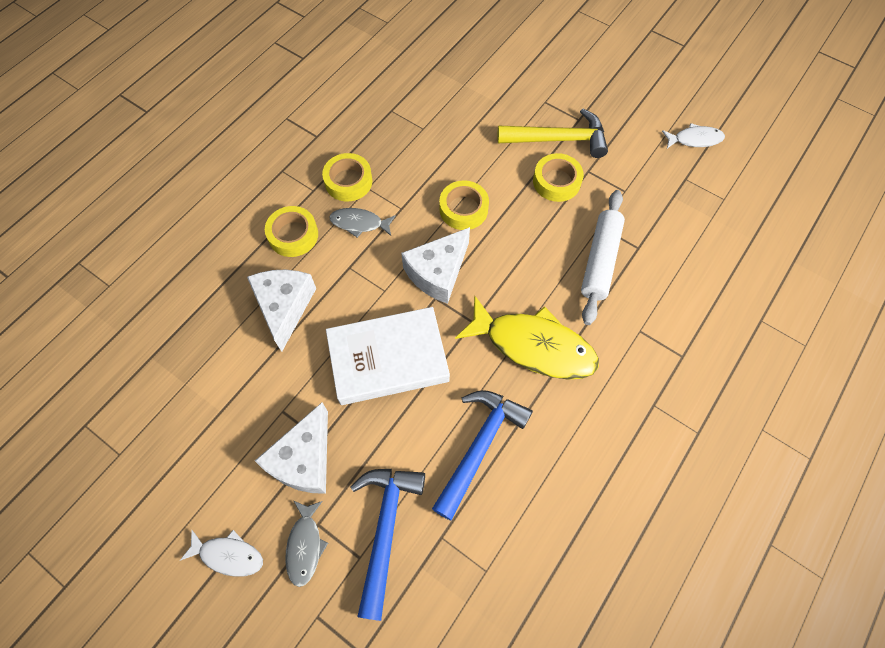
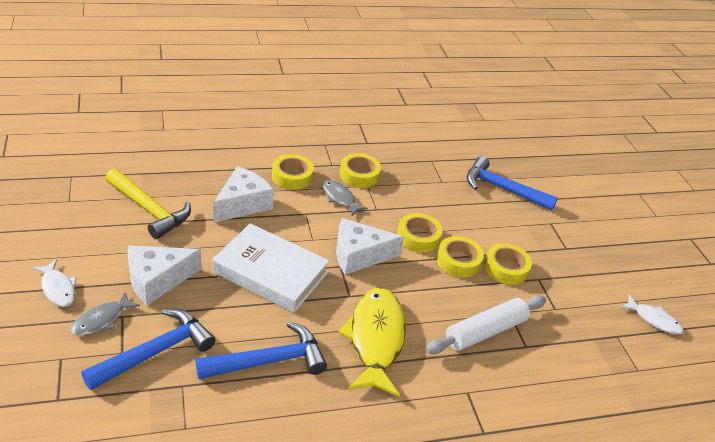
camera: 35 degrees right, 25 degrees down
yellow fish [455,295,599,380] -> yellow fish turned 150 degrees counterclockwise [338,288,406,397]
yellow hammer [497,108,608,158] -> yellow hammer moved to [105,168,191,239]
none -> yellow tape [437,236,484,277]
none -> blue hammer [467,156,558,211]

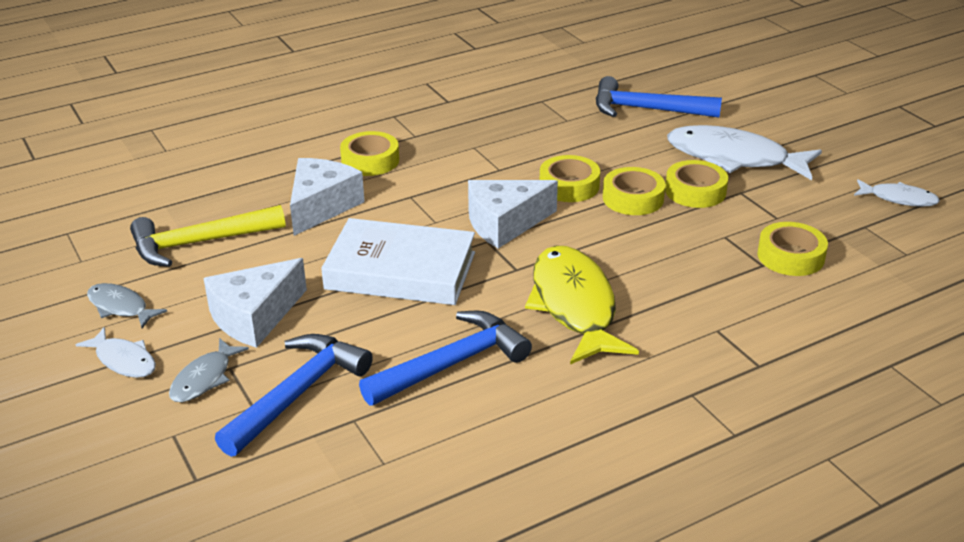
camera: 10 degrees left, 5 degrees down
yellow hammer [105,168,191,239] -> yellow hammer turned 135 degrees clockwise [130,205,286,267]
grey fish [322,180,367,216] -> grey fish moved to [87,283,167,328]
yellow tape [340,153,381,188] -> yellow tape moved to [757,222,828,276]
white rolling pin [426,296,546,354] -> none
none -> white fish [667,125,822,180]

